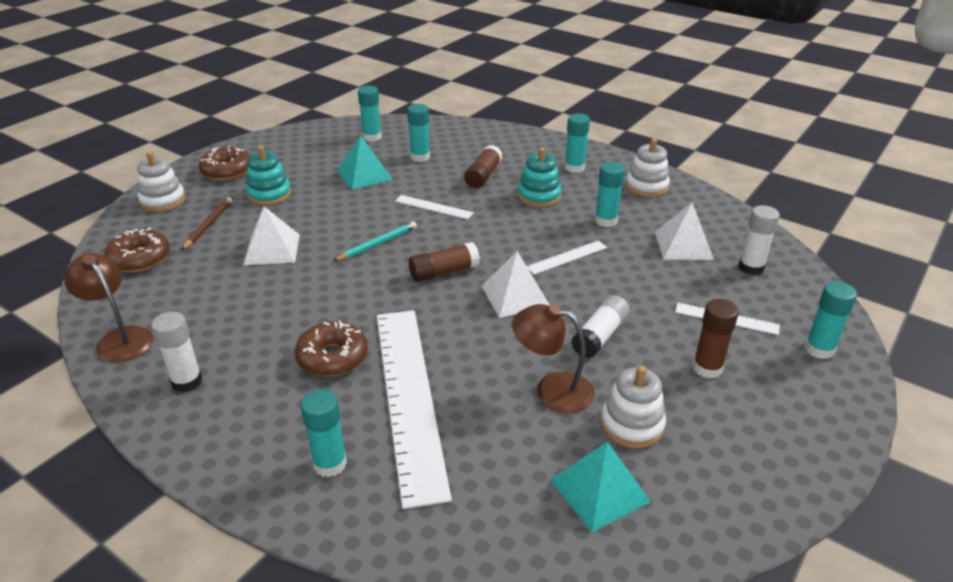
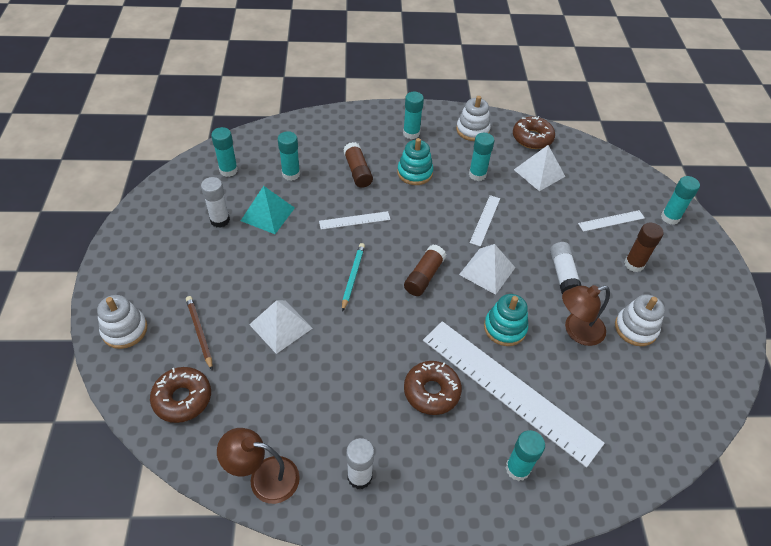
camera: 40 degrees left, 15 degrees up
brown donut [199,145,250,181] -> brown donut moved to [513,116,555,149]
turquoise stacking toy [246,146,291,205] -> turquoise stacking toy moved to [484,294,528,346]
turquoise pyramid [550,442,651,532] -> none
white glue stick [739,205,780,275] -> white glue stick moved to [201,177,230,228]

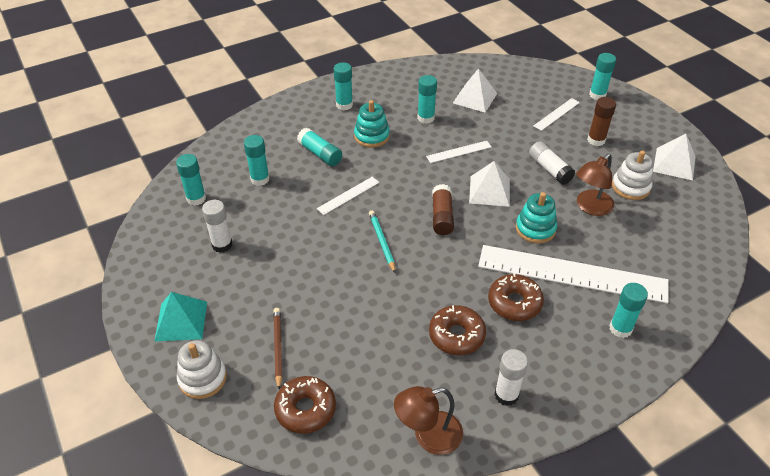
camera: 25 degrees left, 5 degrees down
brown pencil [186,296,213,370] -> brown pencil turned 45 degrees clockwise [273,308,282,390]
turquoise pyramid [241,186,295,234] -> turquoise pyramid moved to [154,292,207,342]
white pyramid [249,300,313,354] -> white pyramid moved to [653,134,696,180]
brown glue stick [343,142,373,188] -> turquoise glue stick [297,128,342,166]
white stacking toy [456,96,491,141] -> none
white ruler [470,195,500,247] -> white ruler turned 75 degrees clockwise [426,141,491,163]
brown donut [513,116,555,149] -> brown donut moved to [429,305,486,355]

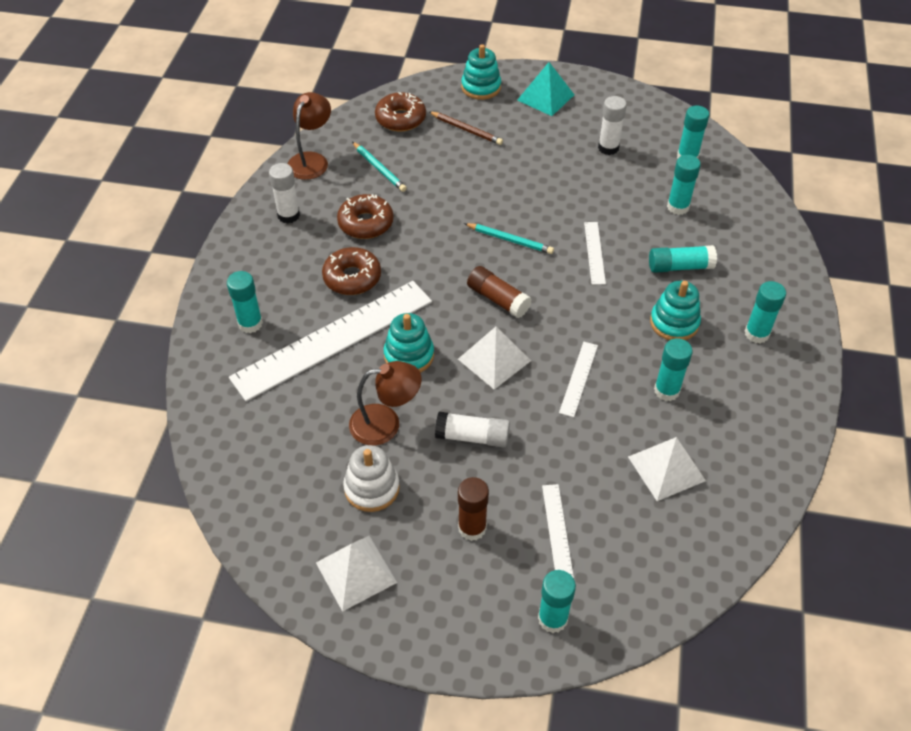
camera: 130 degrees right, 5 degrees up
white stacking toy [177,340,227,399] -> turquoise stacking toy [461,44,501,100]
brown lamp [576,154,614,216] -> brown lamp turned 90 degrees clockwise [349,361,422,446]
none -> turquoise pencil [352,142,407,192]

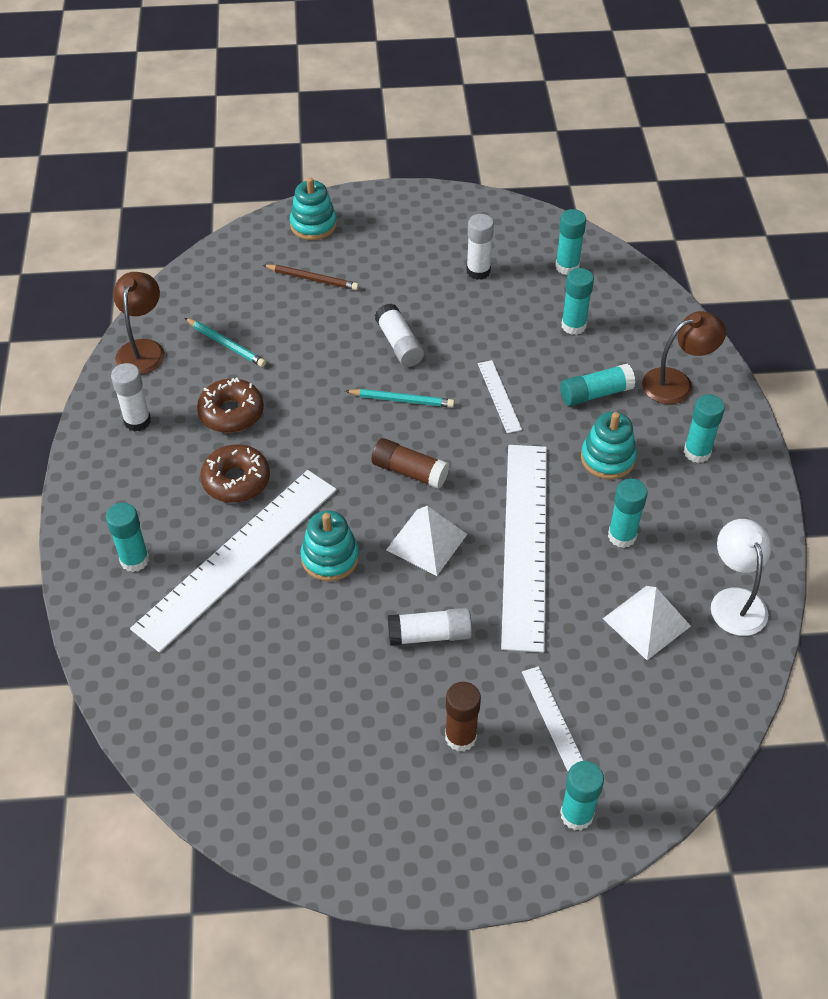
camera: 15 degrees left, 0 degrees up
white pyramid [316,536,397,612] -> none
white stacking toy [343,445,400,512] -> none
brown lamp [349,361,422,446] -> brown lamp moved to [642,311,726,404]
brown donut [375,92,426,131] -> none
turquoise pyramid [517,62,575,116] -> none
white ruler [559,342,598,417] -> white ruler [501,445,547,653], size x2.36
none -> white glue stick [375,304,424,367]
none -> white lamp [711,519,771,636]

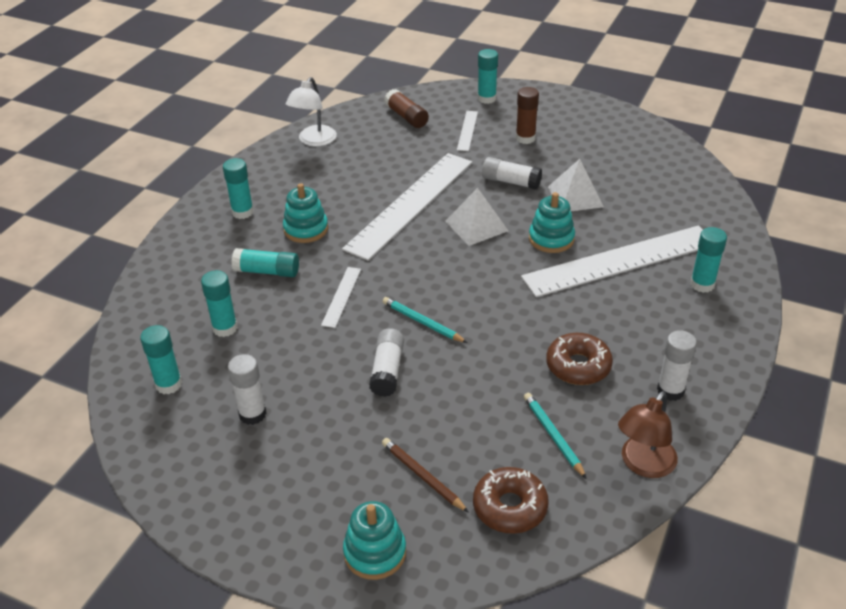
camera: 150 degrees left, 10 degrees down
brown donut [200,444,270,503] -> brown donut moved to [473,467,549,534]
brown glue stick [371,438,449,489] -> brown glue stick moved to [384,89,429,128]
white pyramid [603,586,691,660] -> white pyramid moved to [548,159,604,211]
turquoise glue stick [608,478,647,548] -> none
brown lamp [642,311,726,404] -> none

